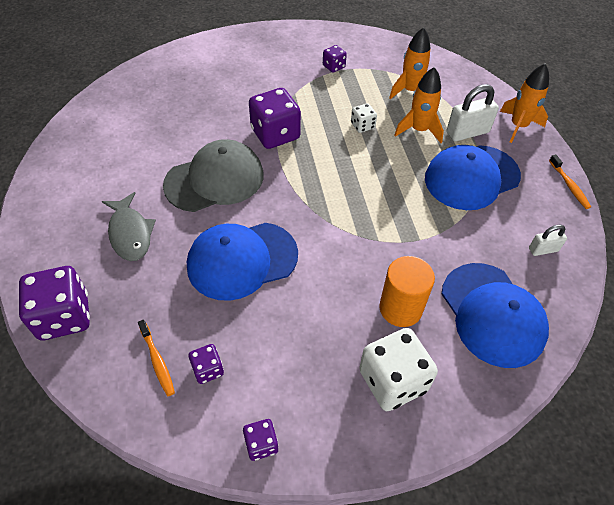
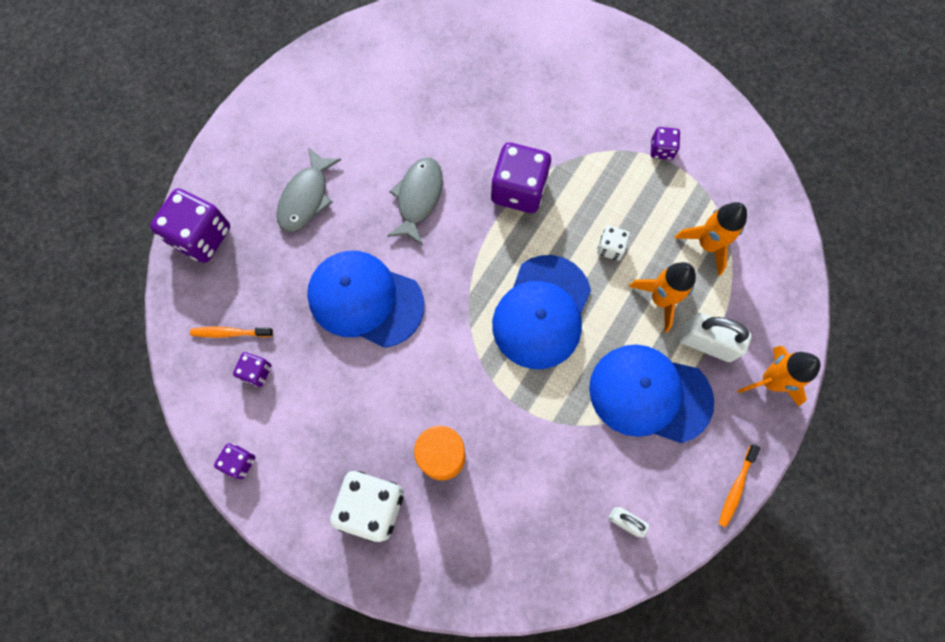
camera: 45 degrees right, 20 degrees up
orange toothbrush [138,319,175,396] -> orange toothbrush turned 75 degrees clockwise [190,327,273,338]
grey cap [163,139,264,212] -> grey fish [387,158,443,245]
blue cap [442,263,549,368] -> blue cap moved to [492,255,591,369]

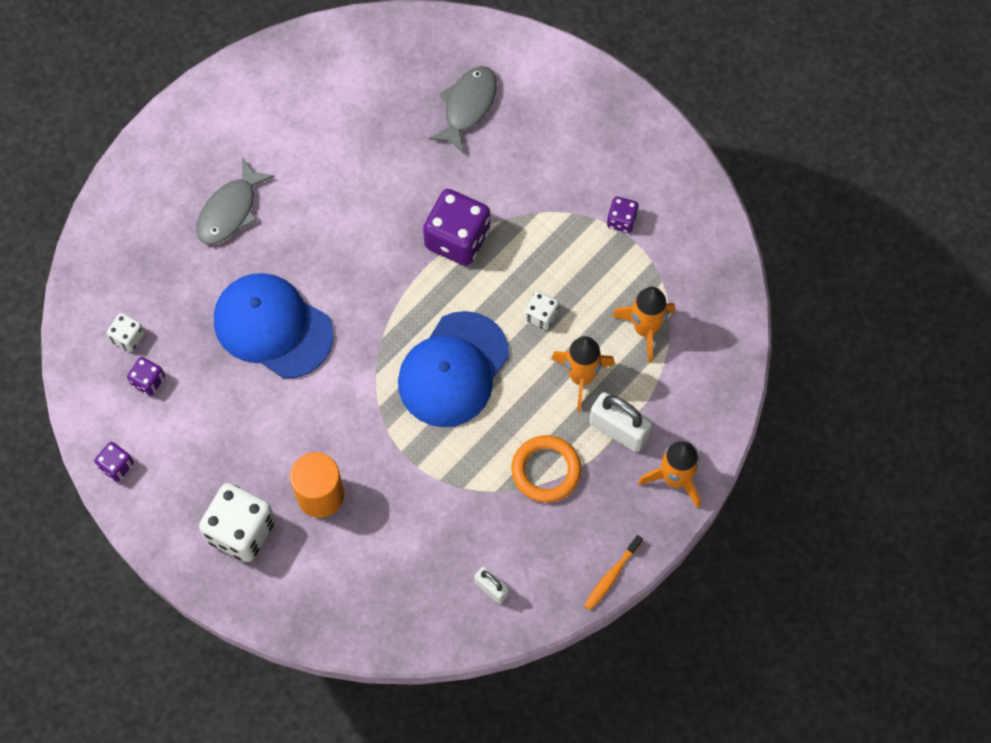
camera: 10 degrees right, 5 degrees down
purple dice [150,188,230,263] -> none
orange toothbrush [190,327,273,338] -> white dice [107,313,145,352]
grey fish [387,158,443,245] -> grey fish moved to [429,66,497,154]
blue cap [589,345,714,443] -> orange ring [511,435,582,503]

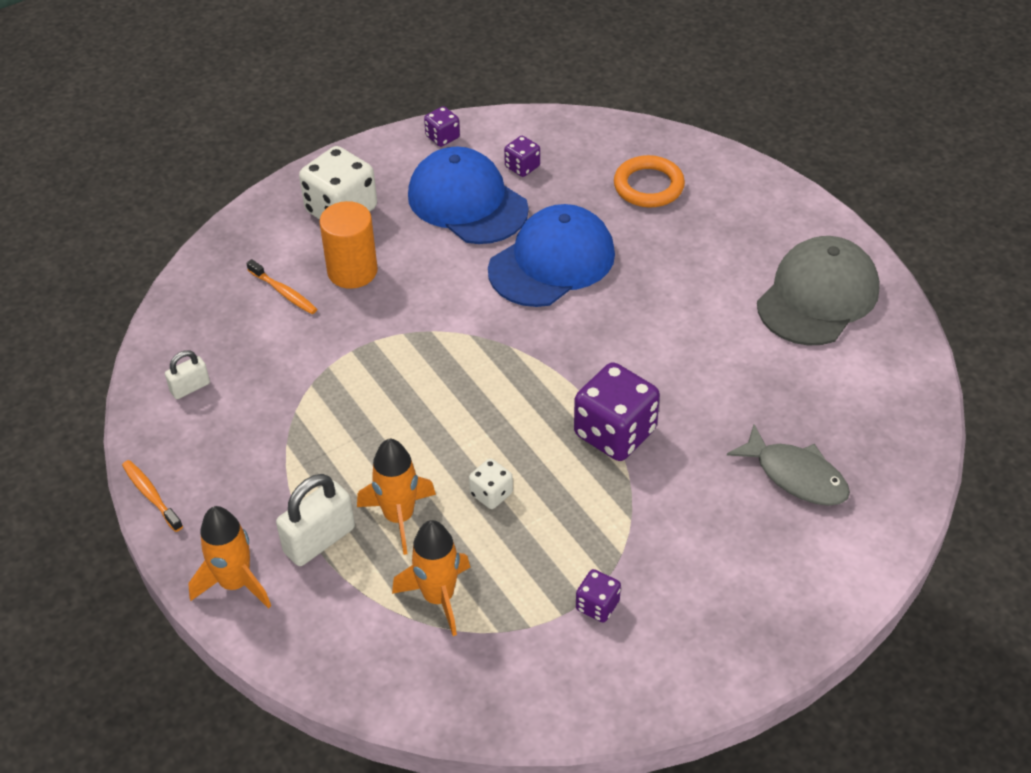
camera: 105 degrees right, 20 degrees down
white dice [107,313,145,352] -> none
grey fish [196,158,275,245] -> none
blue cap [398,311,509,427] -> blue cap moved to [408,147,529,244]
orange ring [511,435,582,503] -> orange ring moved to [614,155,685,207]
none -> orange toothbrush [246,259,317,314]
none -> grey cap [757,236,880,346]

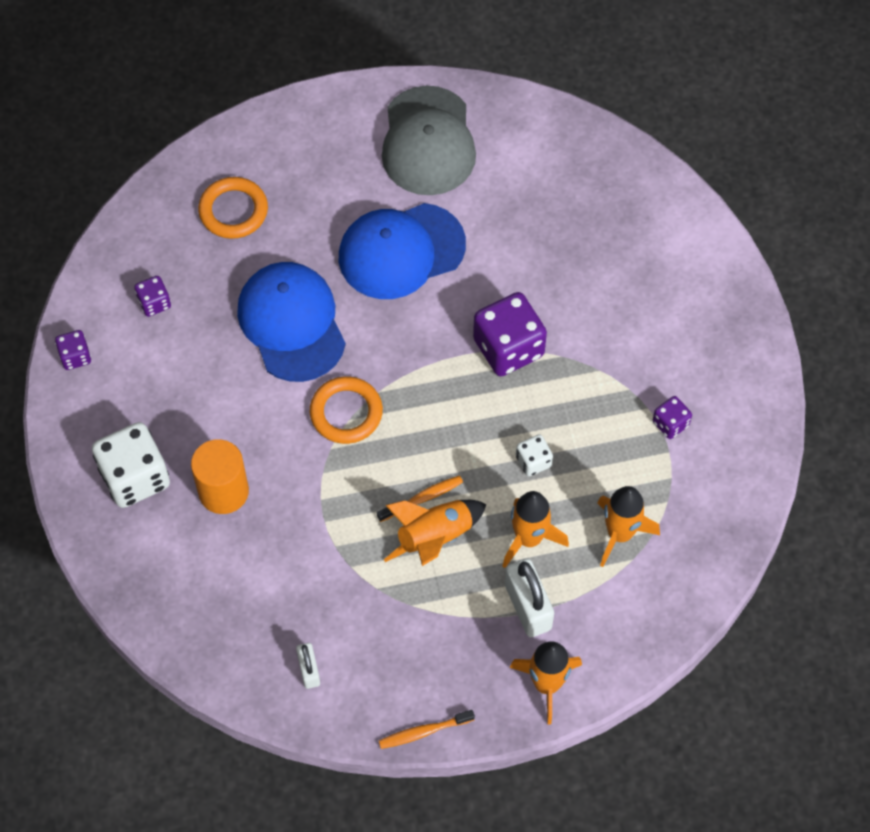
camera: 70 degrees left, 15 degrees up
orange toothbrush [246,259,317,314] -> orange toothbrush moved to [377,476,463,522]
blue cap [408,147,529,244] -> blue cap moved to [339,203,466,299]
grey fish [727,424,850,506] -> none
grey cap [757,236,880,346] -> grey cap turned 150 degrees counterclockwise [382,86,476,195]
none -> orange ring [310,376,383,444]
none -> orange rocket [384,500,487,566]

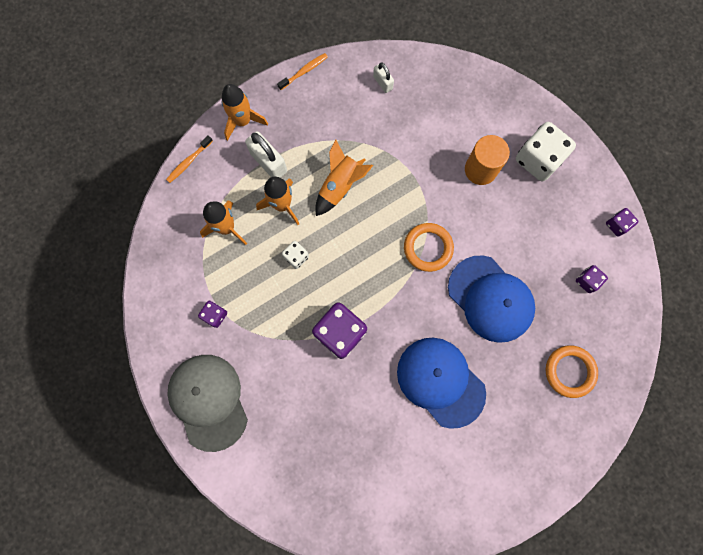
camera: 160 degrees right, 15 degrees up
blue cap [339,203,466,299] -> blue cap turned 90 degrees counterclockwise [397,338,486,429]
orange toothbrush [377,476,463,522] -> orange toothbrush moved to [166,135,213,183]
grey cap [382,86,476,195] -> grey cap moved to [168,355,248,452]

